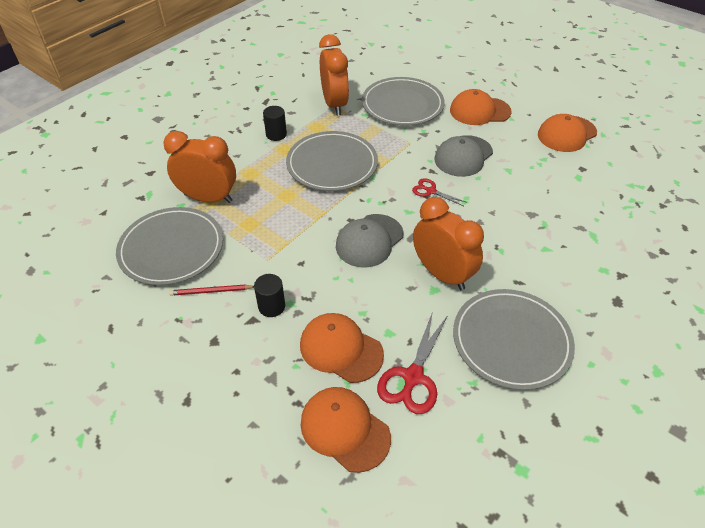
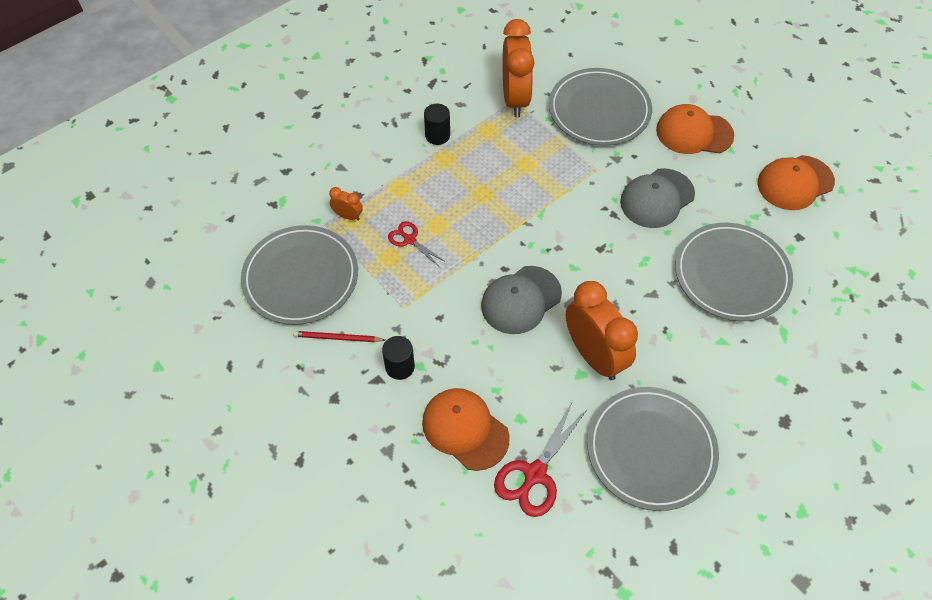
camera: 10 degrees right, 10 degrees up
orange clock [163,131,236,203] -> orange clock [329,187,363,221], size x0.44
grey plate [286,131,378,191] -> grey plate moved to [675,223,793,321]
orange cap [300,387,391,473] -> none
red scissors [412,178,466,206] -> red scissors moved to [388,221,446,266]

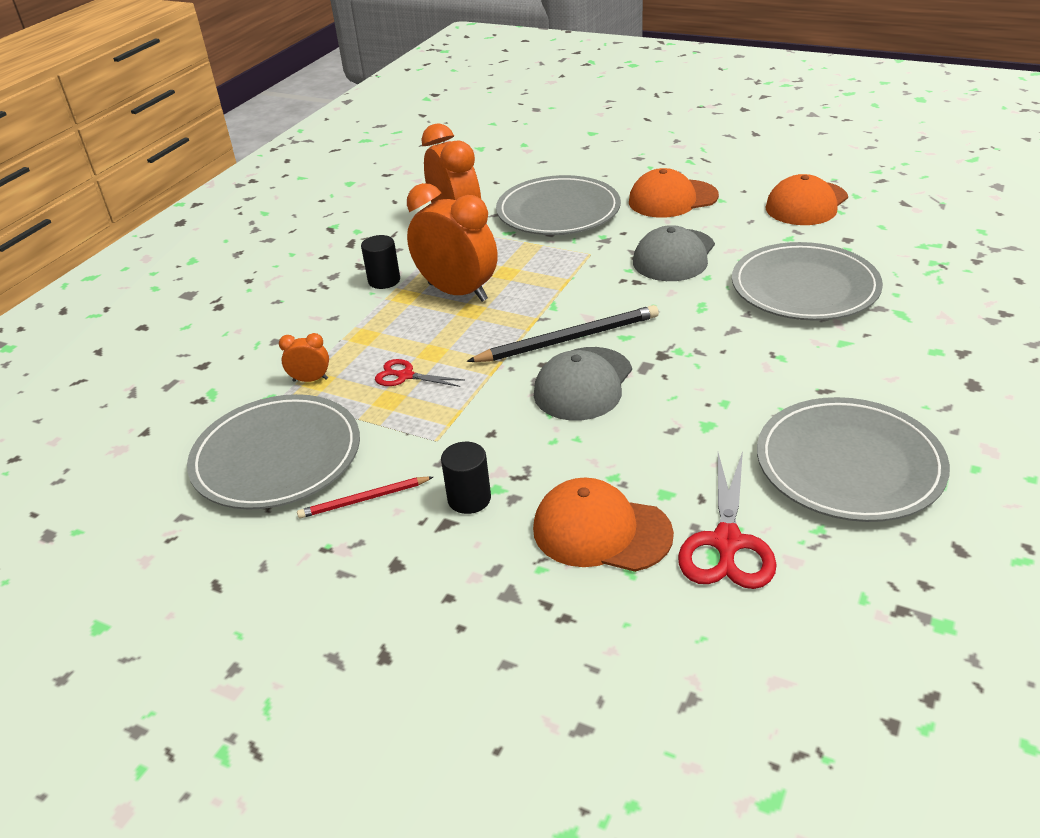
camera: 20 degrees left, 20 degrees down
orange clock [566,281,638,380] -> orange clock moved to [407,183,498,302]
none -> black pencil [467,305,659,362]

